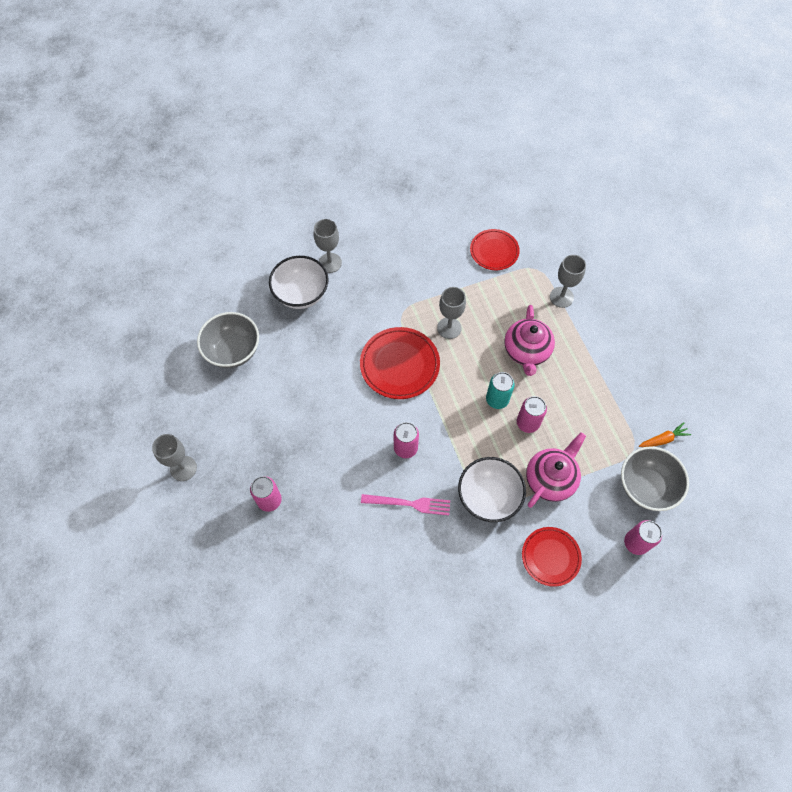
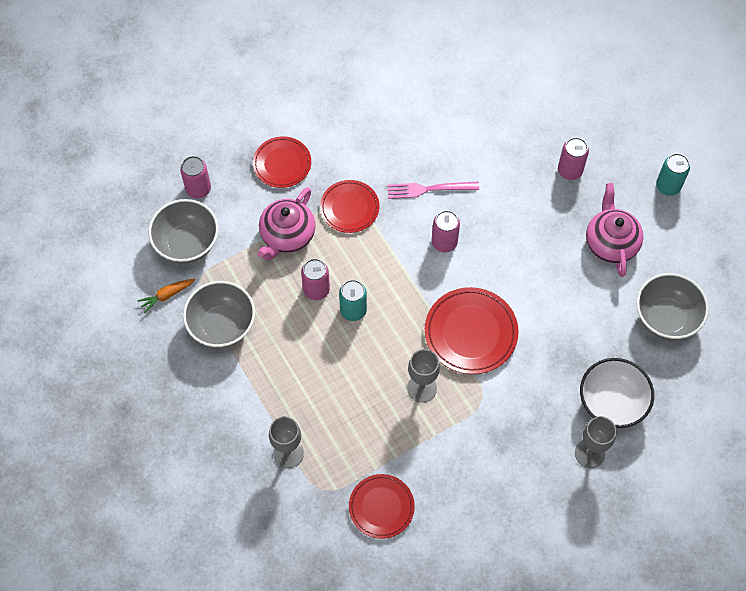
camera: 170 degrees right, 0 degrees up
grey goblet [152,434,197,481] -> turquoise can [656,153,690,196]
white bowl [458,457,526,522] -> red plate [320,180,380,233]
pink teapot [504,305,555,376] -> pink teapot moved to [586,183,644,277]
none -> grey bowl [183,281,255,348]

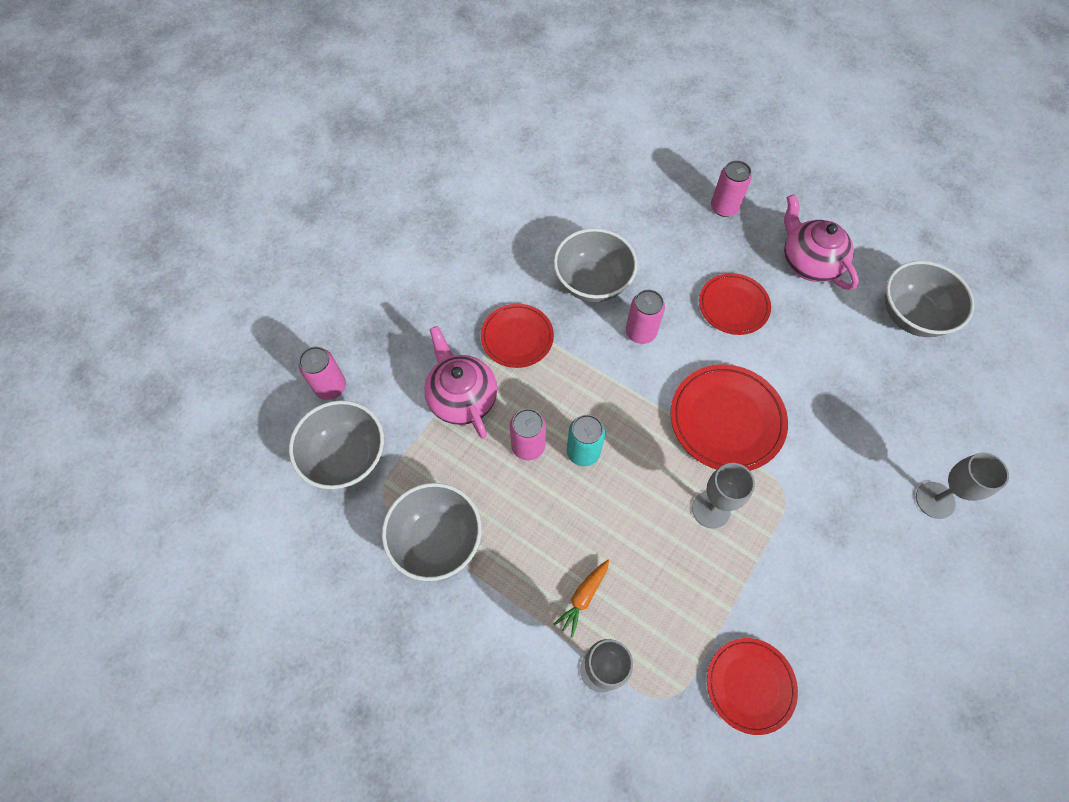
camera: 25 degrees left, 0 degrees up
orange carrot [137,279,195,313] -> orange carrot moved to [553,560,609,638]
red plate [253,137,311,188] -> red plate moved to [699,273,771,335]
pink teapot [258,187,315,260] -> pink teapot turned 150 degrees clockwise [424,326,497,439]
pink fork [387,182,479,199] -> grey bowl [554,228,638,302]
white bowl [580,358,654,428] -> none
turquoise can [656,153,690,196] -> none

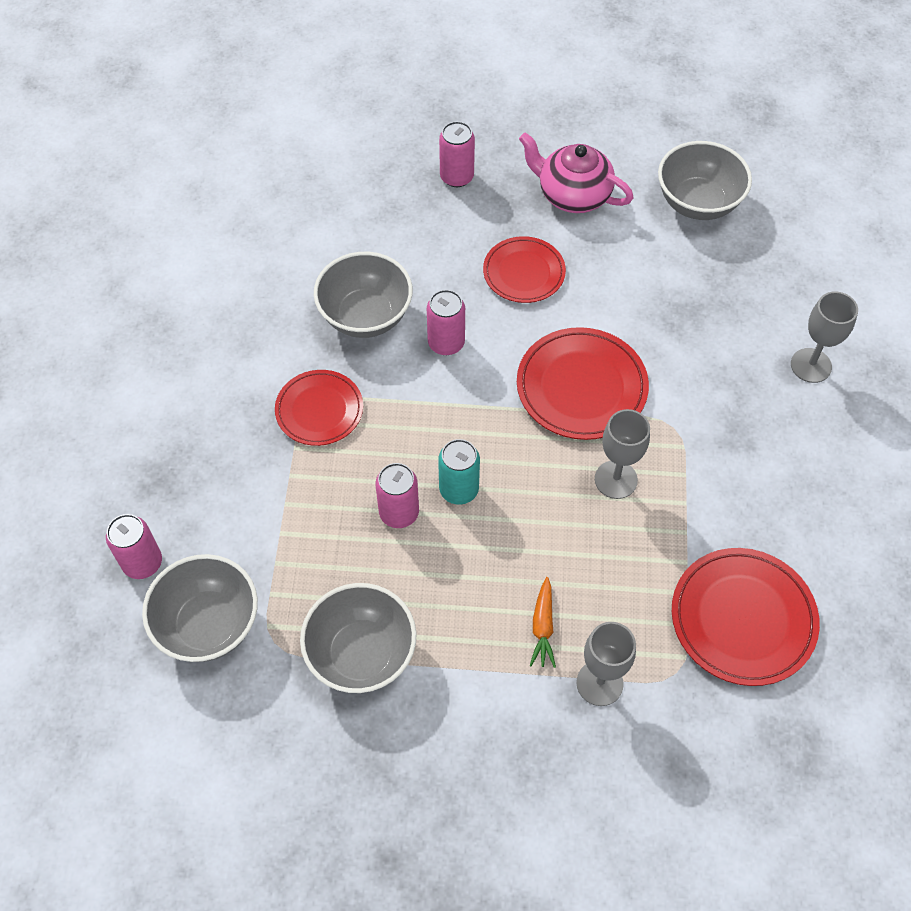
camera: 30 degrees left, 5 degrees down
pink teapot [424,326,497,439] -> none
red plate [707,638,798,735] -> red plate [672,548,820,686], size x1.51

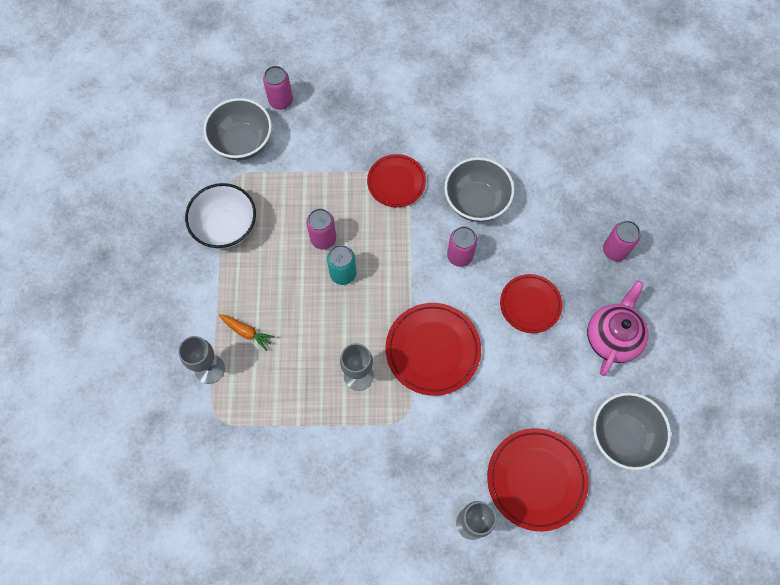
camera: 85 degrees right, 10 degrees up
grey bowl [300,583,417,693] -> white bowl [185,183,256,249]
orange carrot [530,577,556,668] -> orange carrot turned 150 degrees counterclockwise [219,314,275,351]
red plate [672,548,820,686] -> red plate moved to [487,428,589,532]

